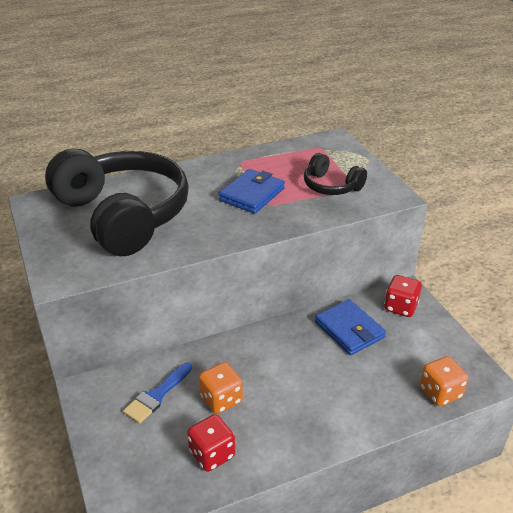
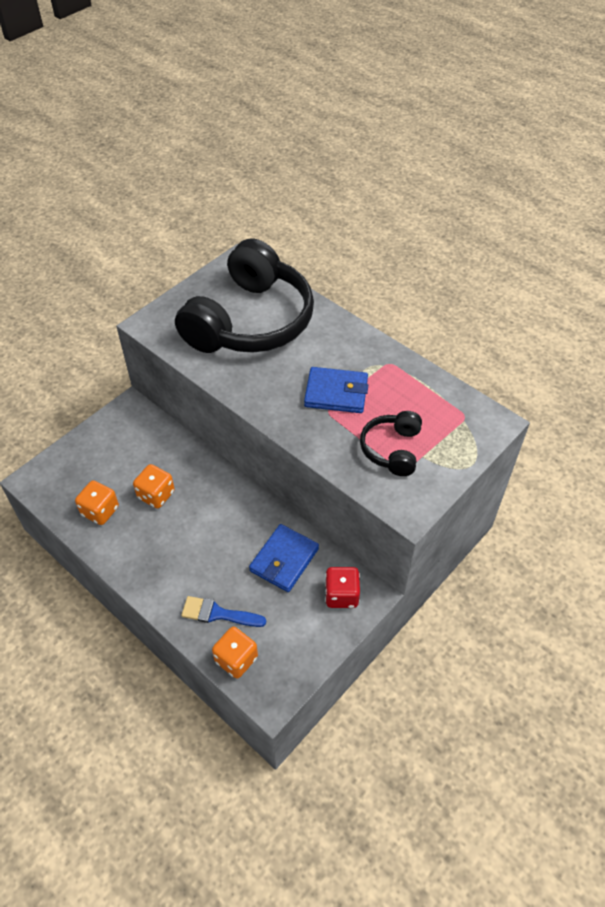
camera: 65 degrees right, 15 degrees up
blue brush [123,363,192,424] -> blue brush moved to [181,596,266,627]
red dice [187,414,235,472] -> orange dice [75,480,119,525]

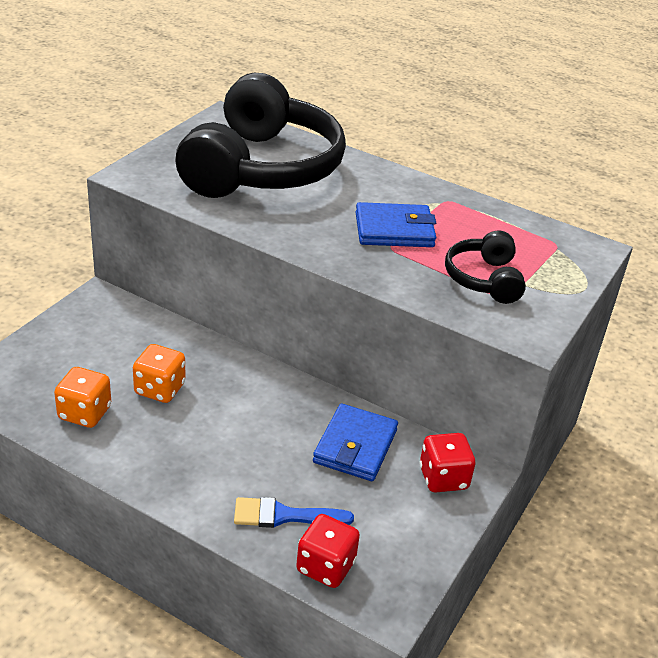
camera: 15 degrees left, 15 degrees down
orange dice [212,627,258,679] -> red dice [296,514,360,588]

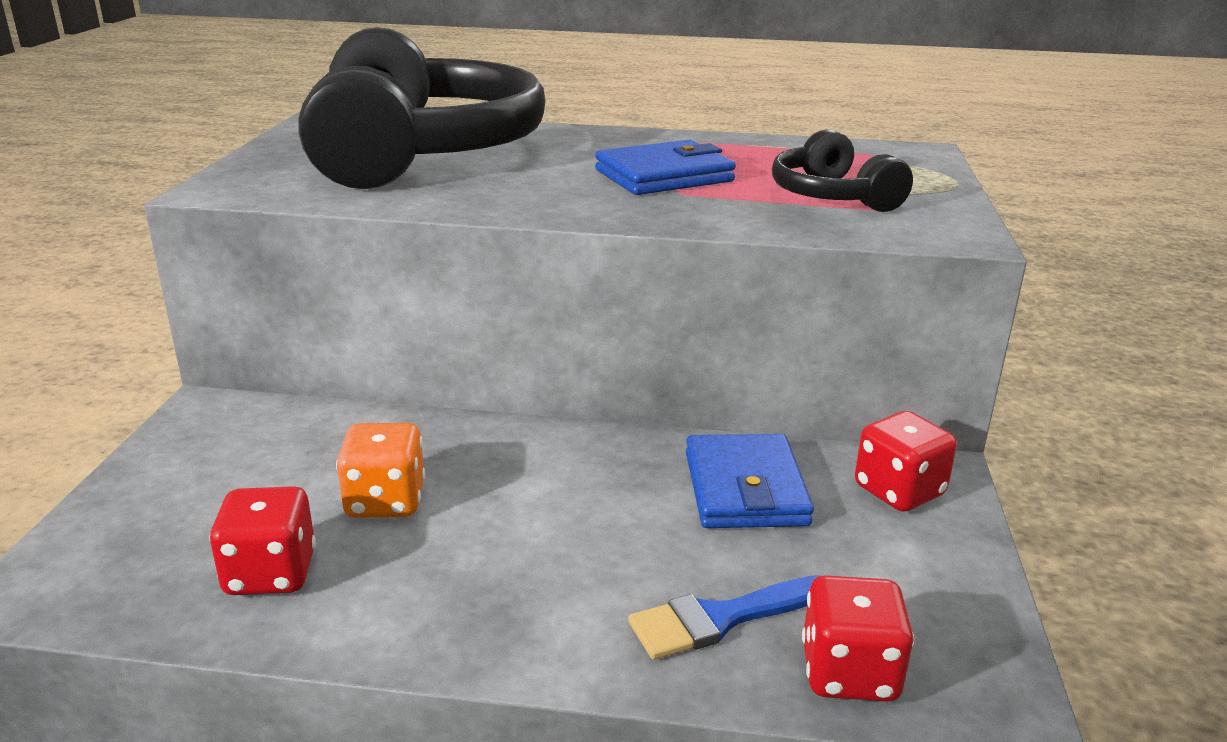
camera: 20 degrees left, 10 degrees down
orange dice [54,367,111,428] -> red dice [209,486,316,595]

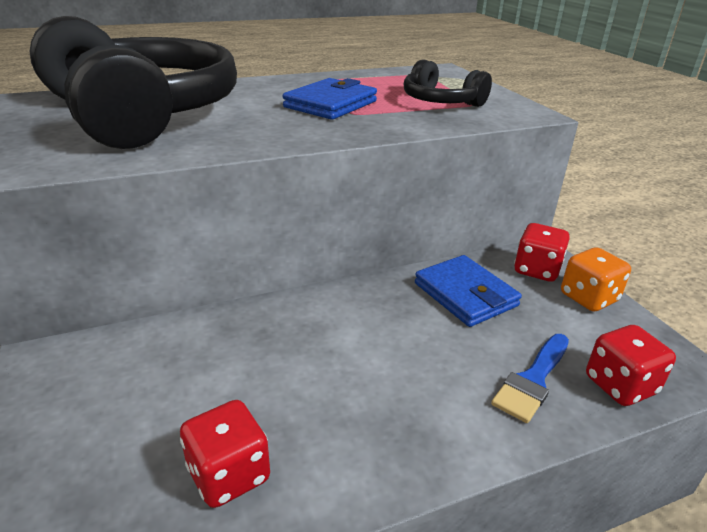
camera: 30 degrees left, 5 degrees up
orange dice [336,423,425,518] -> orange dice moved to [561,247,631,311]

